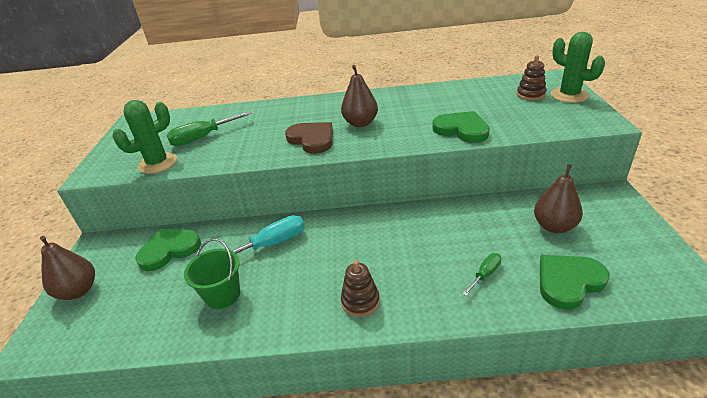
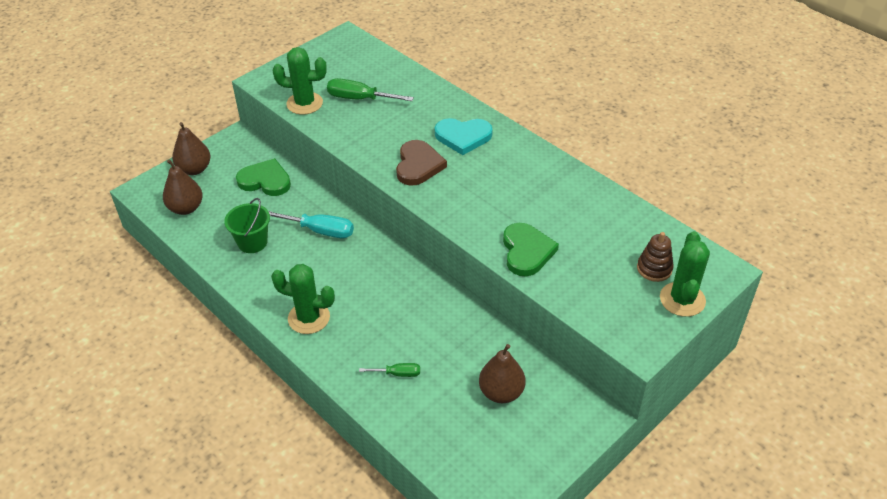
camera: 45 degrees right, 10 degrees up
brown pear [341,65,378,127] -> brown pear moved to [163,159,203,215]
brown stacking toy [341,260,380,317] -> green cactus [271,264,335,334]
green heart [540,255,609,309] -> none
none -> turquoise heart [435,118,493,155]

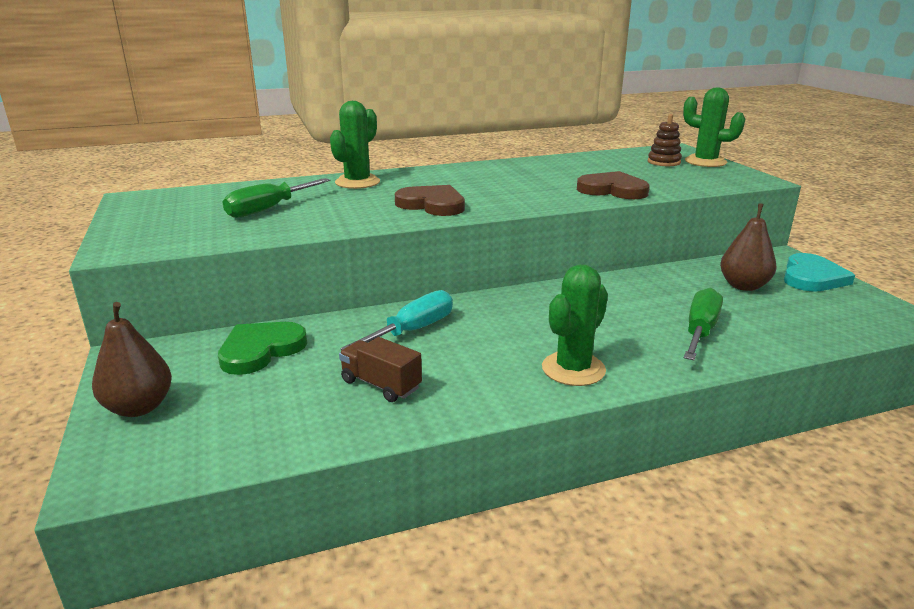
camera: 65 degrees left, 20 degrees down
brown pear [163,159,203,215] -> none
green bucket [224,198,270,253] -> brown truck [339,337,422,402]
green cactus [273,47,327,115] -> green cactus moved to [330,101,380,189]
green screwdriver [359,363,420,377] -> green screwdriver [684,288,723,361], size x1.77
turquoise heart [435,118,493,155] -> turquoise heart moved to [784,253,855,292]
green heart [503,223,559,277] -> brown heart [577,171,650,199]

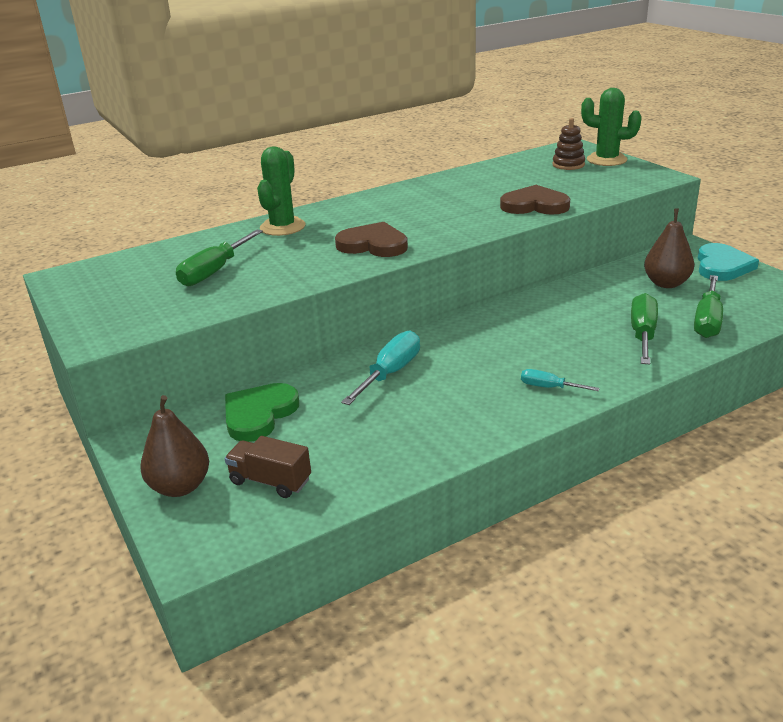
camera: 10 degrees left, 5 degrees up
brown truck [339,337,422,402] -> brown truck moved to [225,436,311,498]
green cactus [542,264,608,386] -> turquoise screwdriver [521,369,600,391]
none -> green screwdriver [694,275,723,338]

